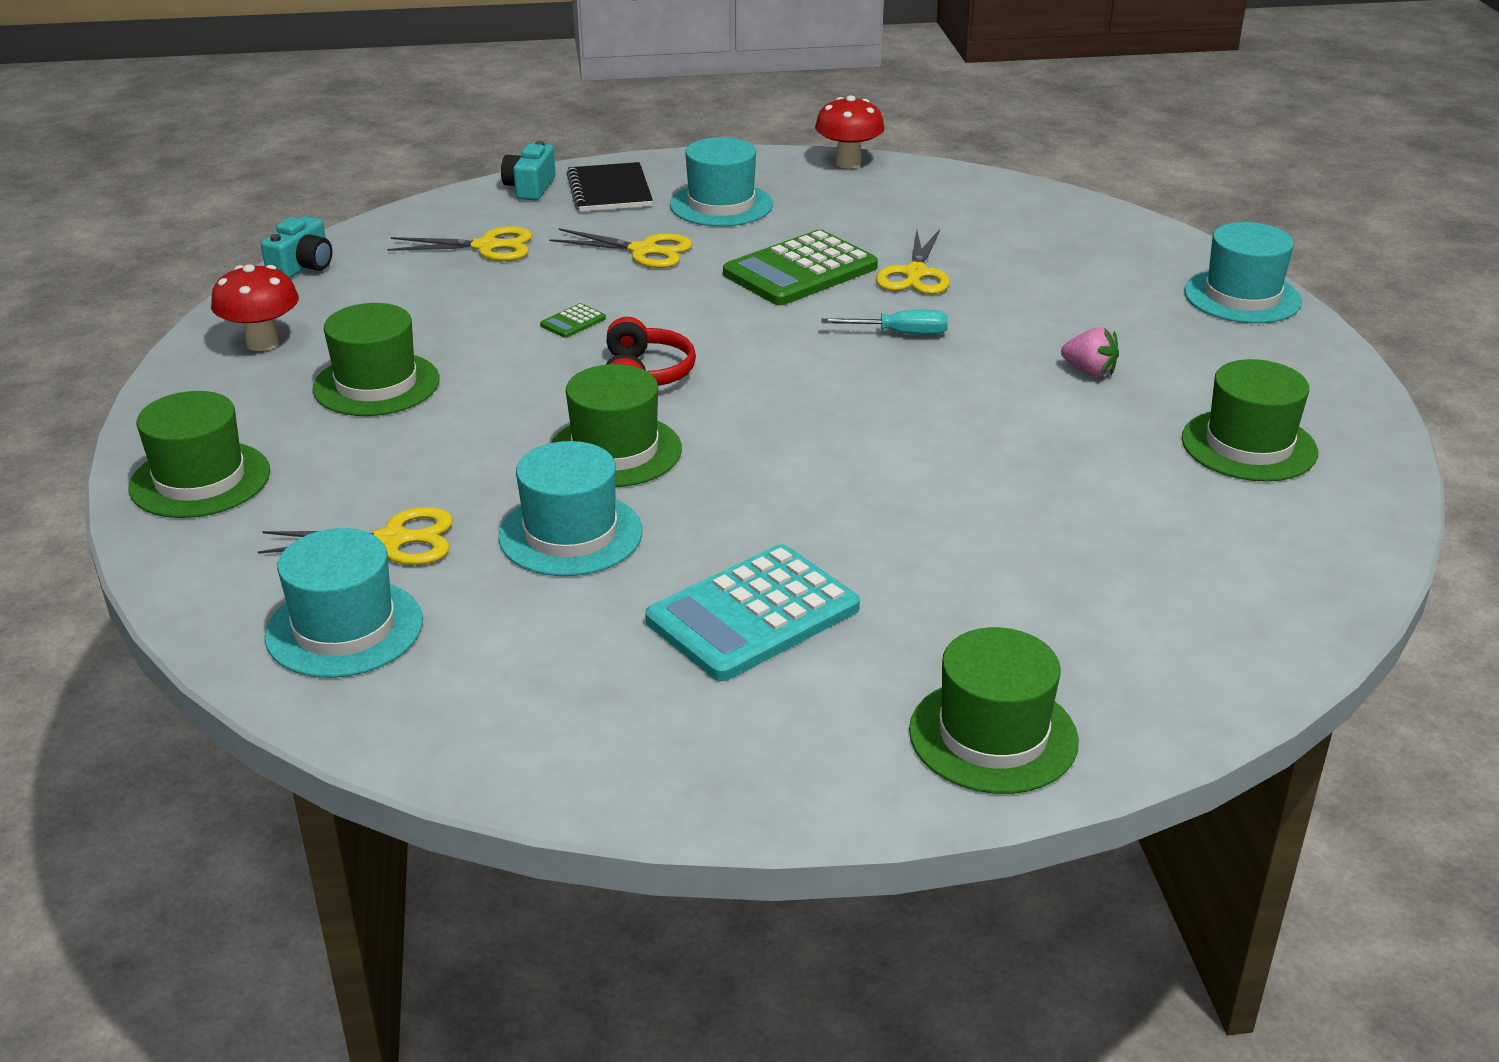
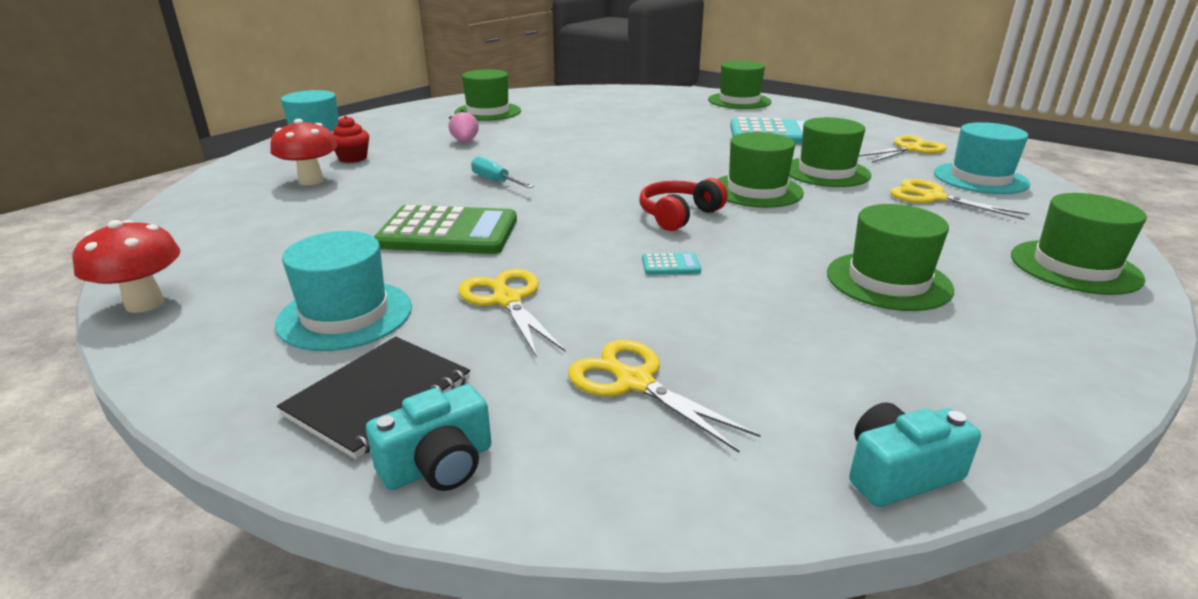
camera: 135 degrees left, 5 degrees down
red mushroom [211,264,299,351] -> red mushroom moved to [270,119,337,185]
turquoise hat [498,441,642,576] -> green hat [789,117,871,187]
green calculator [540,303,606,338] -> turquoise calculator [642,253,701,275]
yellow scissors [876,229,950,294] -> yellow scissors moved to [858,135,947,163]
none -> red cupcake [332,116,369,163]

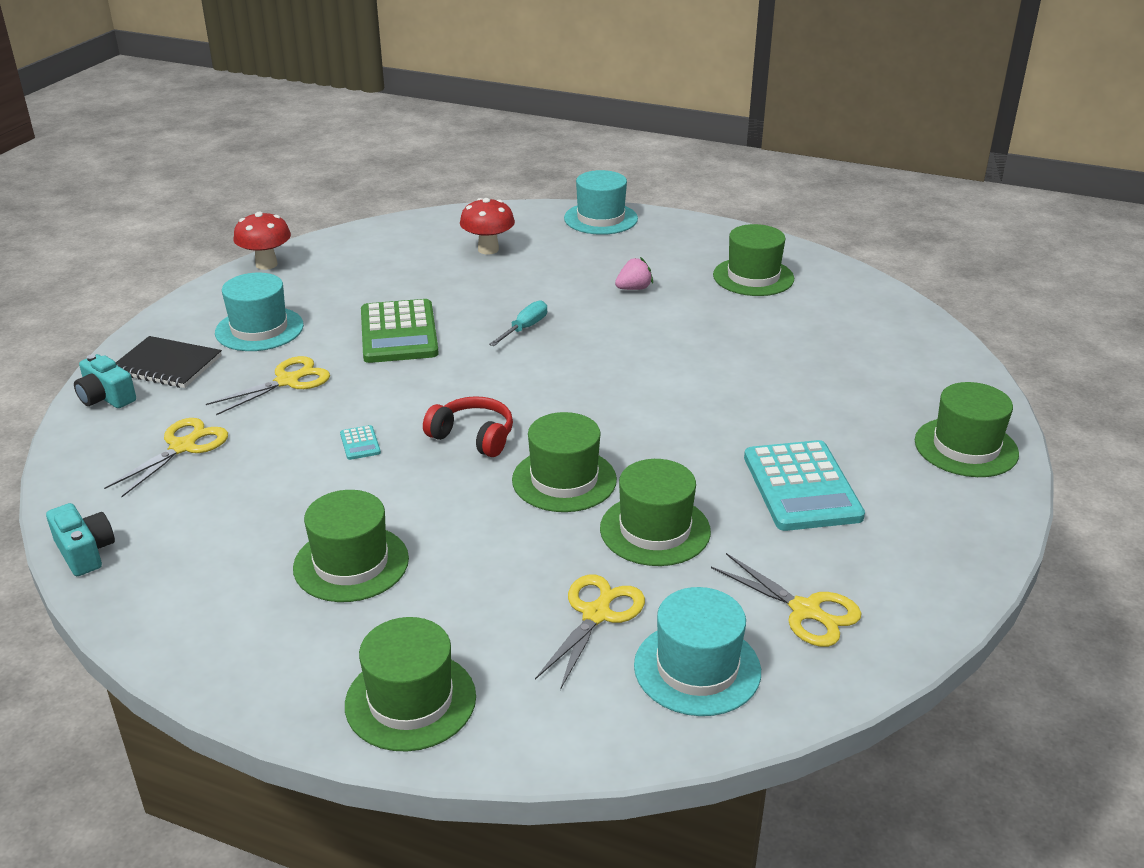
camera: 75 degrees right, 5 degrees up
red cupcake [332,116,369,163] -> none

